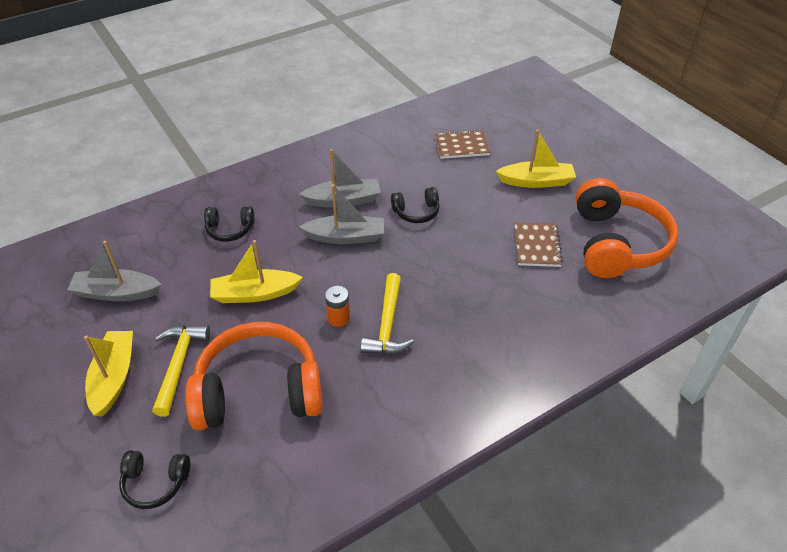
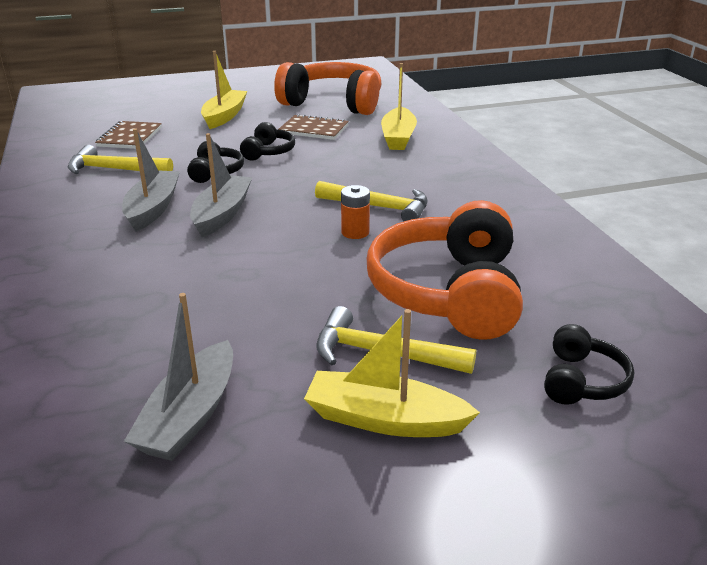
camera: 75 degrees left, 15 degrees down
black headphones [204,207,254,242] -> black headphones moved to [240,122,295,161]
yellow boat [210,240,303,303] -> yellow boat moved to [381,63,417,150]
none -> yellow hammer [68,145,173,174]

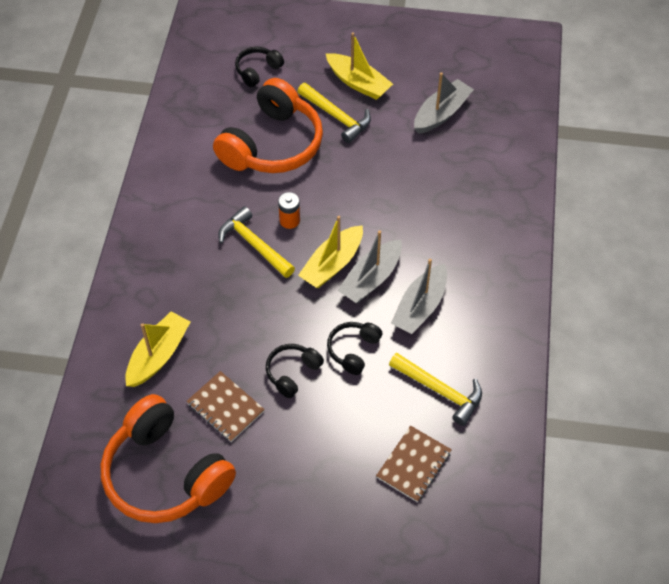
camera: 155 degrees left, 25 degrees up
yellow boat [201,51,247,129] -> yellow boat moved to [298,216,363,288]

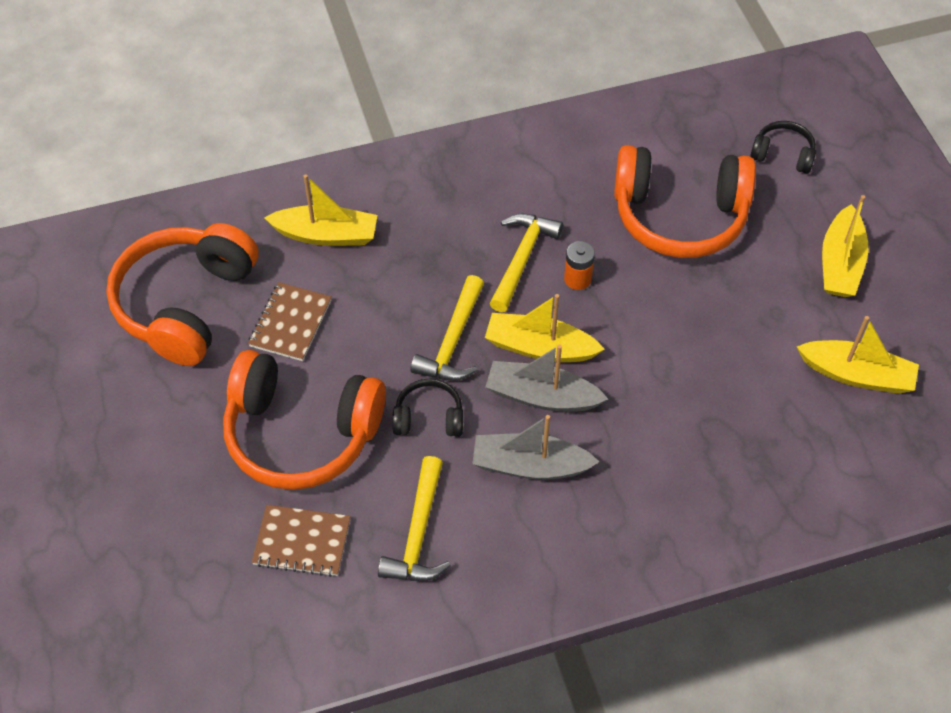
camera: 65 degrees right, 0 degrees up
black headphones [266,344,324,398] -> none
yellow hammer [297,83,371,143] -> yellow hammer moved to [410,275,484,381]
grey boat [414,72,474,134] -> yellow boat [797,316,919,394]
none -> orange headphones [223,350,386,490]

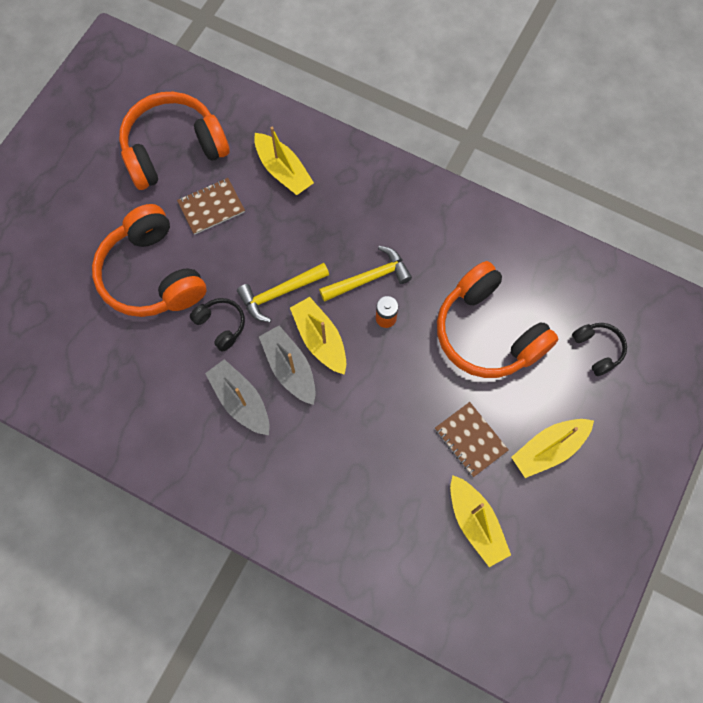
camera: 45 degrees right, 15 degrees up
brown notebook [252,505,350,577] -> brown notebook moved to [435,402,509,477]
yellow hammer [378,456,451,581] -> none

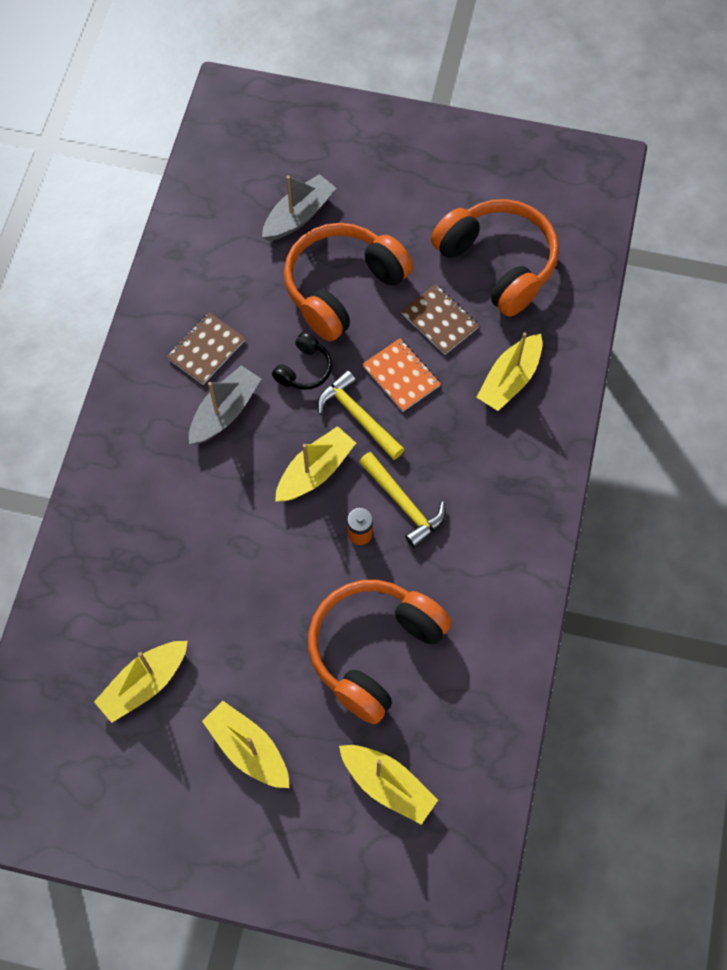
camera: 75 degrees right, 5 degrees down
grey boat [259,326,316,405] -> grey boat moved to [262,174,336,241]
brown notebook [435,402,509,477] -> brown notebook moved to [167,312,245,385]
black headphones [572,323,627,376] -> yellow boat [339,745,438,825]
none -> orange notebook [362,338,441,412]

